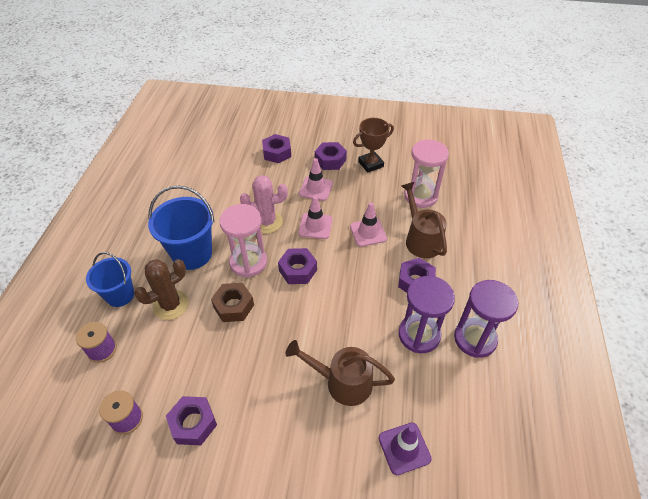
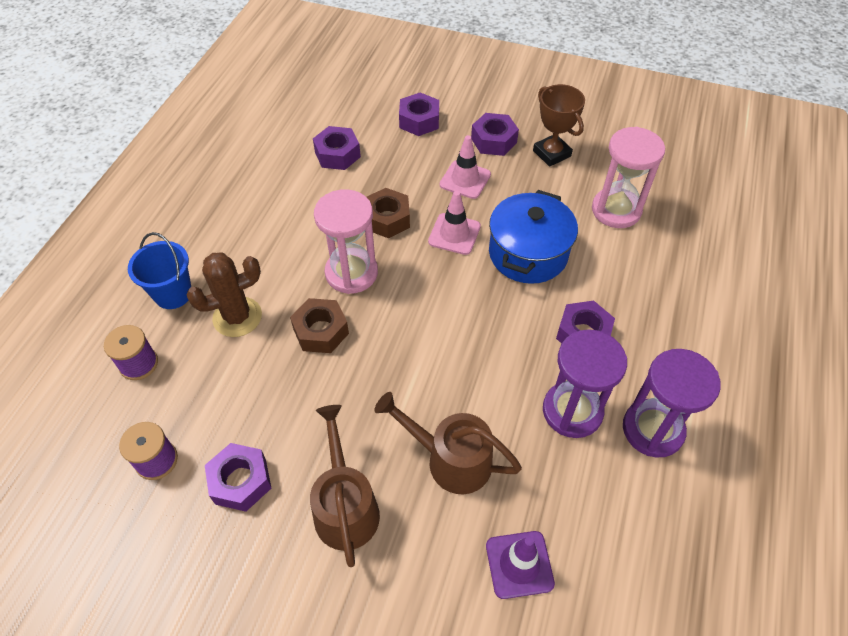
camera: 10 degrees right, 5 degrees up
blue bucket [148,186,214,270] -> none
pink cactus [240,175,288,233] -> brown nut [367,188,410,238]
purple nut [278,248,317,284] -> purple nut moved to [313,126,361,170]
pink traffic cone [350,202,387,247] -> blue pot [489,190,578,284]
brown trophy [353,118,394,173] -> brown trophy turned 75 degrees clockwise [533,84,585,167]
brown watering can [402,182,447,258] -> brown watering can moved to [310,405,380,567]

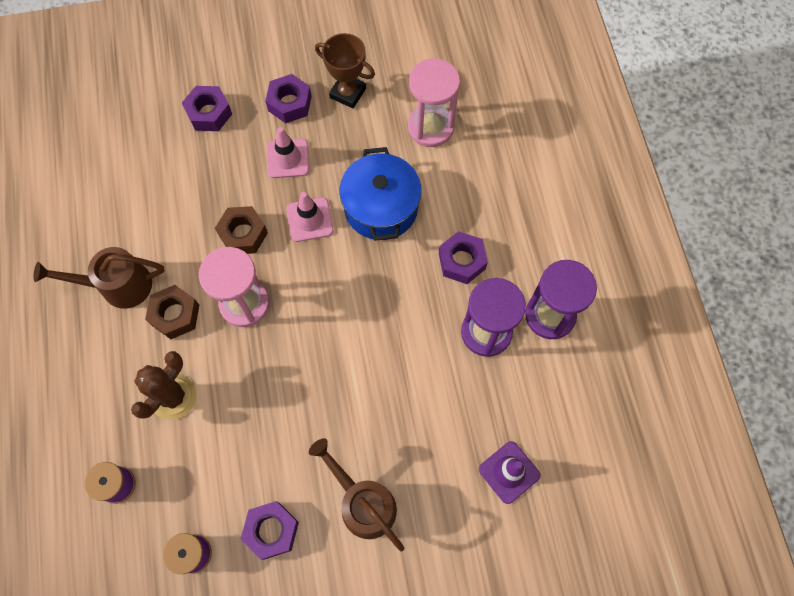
camera: 30 degrees left, 15 degrees up
blue bucket [128,232,191,309] -> none
brown nut [290,298,349,353] -> brown nut moved to [145,285,199,339]
purple nut [313,126,361,170] -> none
brown watering can [374,392,522,494] -> brown watering can moved to [34,247,164,309]

